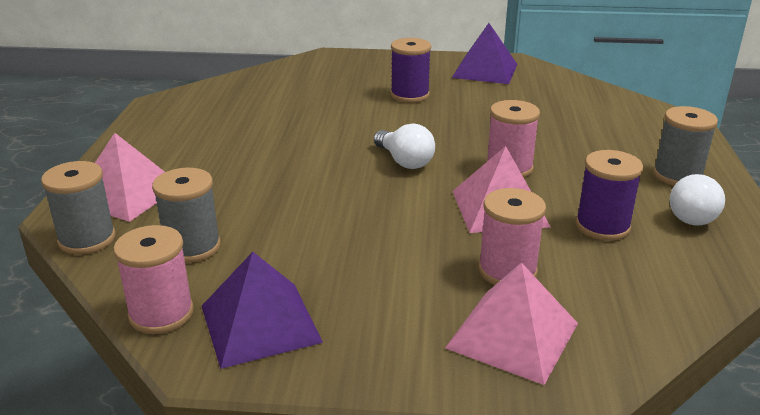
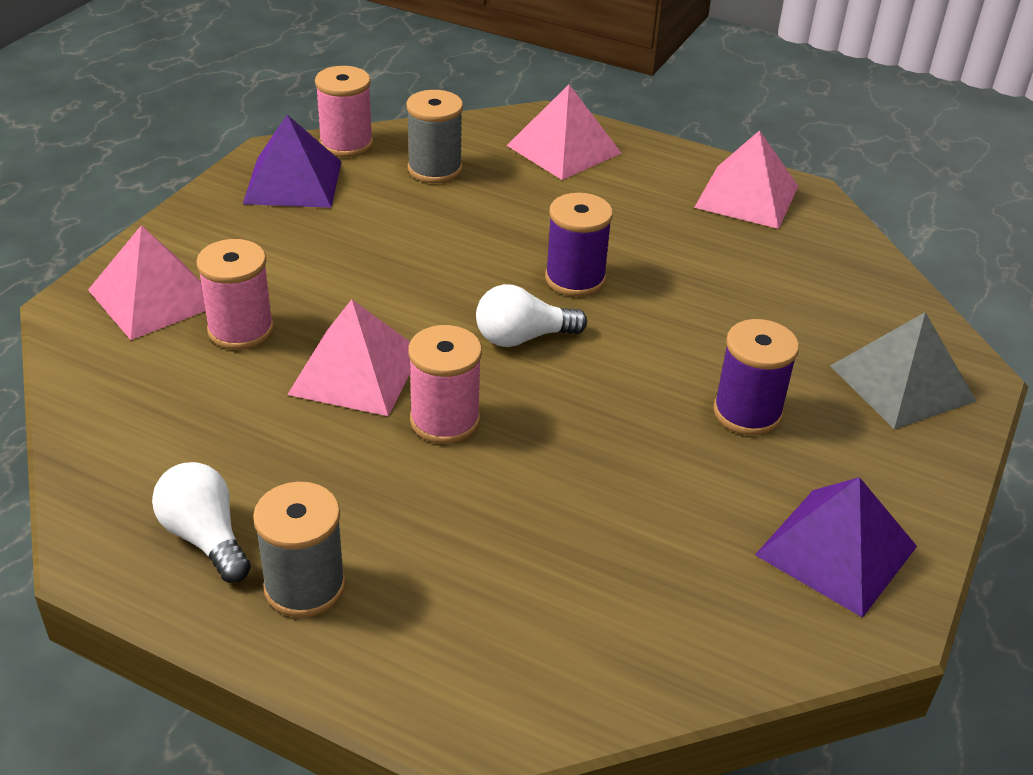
camera: 110 degrees right, 10 degrees up
grey spool [41,161,116,255] -> none
purple spool [576,150,643,241] -> purple spool moved to [545,193,613,297]
none -> pink pyramid [694,130,798,229]
none -> grey pyramid [830,312,976,429]

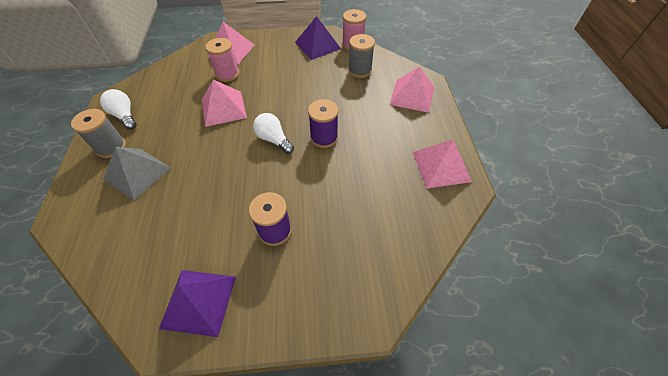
camera: 60 degrees right, 15 degrees up
white light bulb [152,462,251,583] -> white light bulb turned 60 degrees counterclockwise [100,89,137,130]
pink spool [408,325,482,444] -> none
grey pyramid [830,312,976,429] -> grey pyramid moved to [103,147,171,201]

